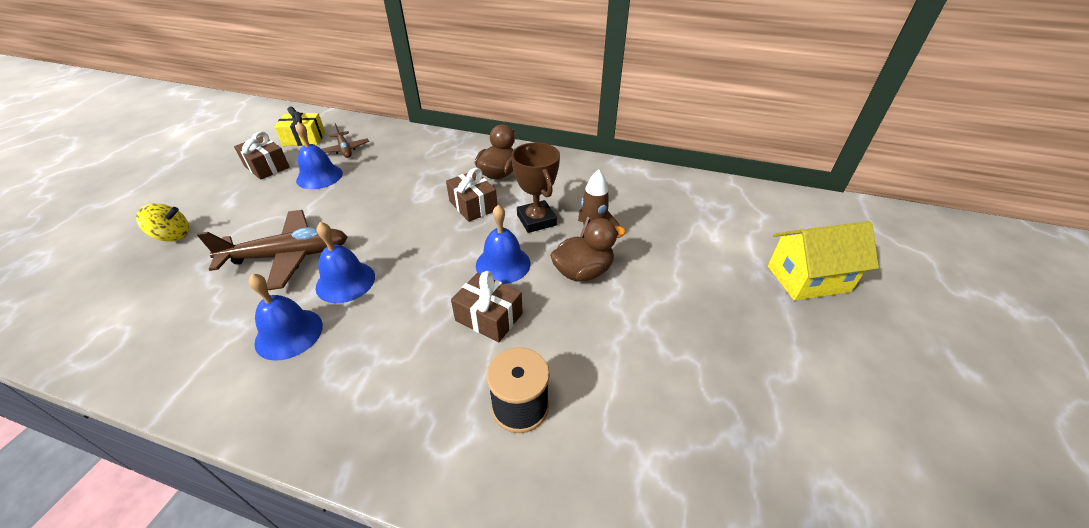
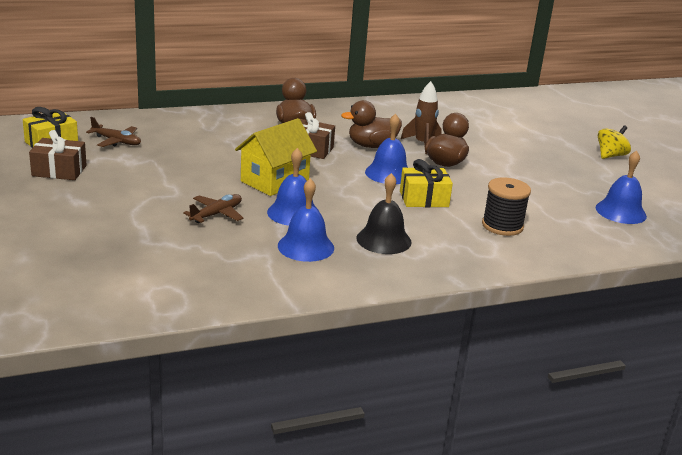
camera: 40 degrees left, 15 degrees down
yellow spinning top [136,203,189,242] -> yellow spinning top moved to [598,125,631,159]
brown plane [197,210,348,290] -> brown plane [183,194,243,223], size x0.55
blue bell [295,122,343,189] -> blue bell moved to [595,150,647,224]
brown gift [451,271,523,342] -> yellow gift [400,159,453,207]
brown trophy [511,142,560,233] -> brown duck [341,100,402,148]
yellow house [768,221,879,301] -> yellow house moved to [235,118,317,196]
none -> black bell [356,173,412,254]

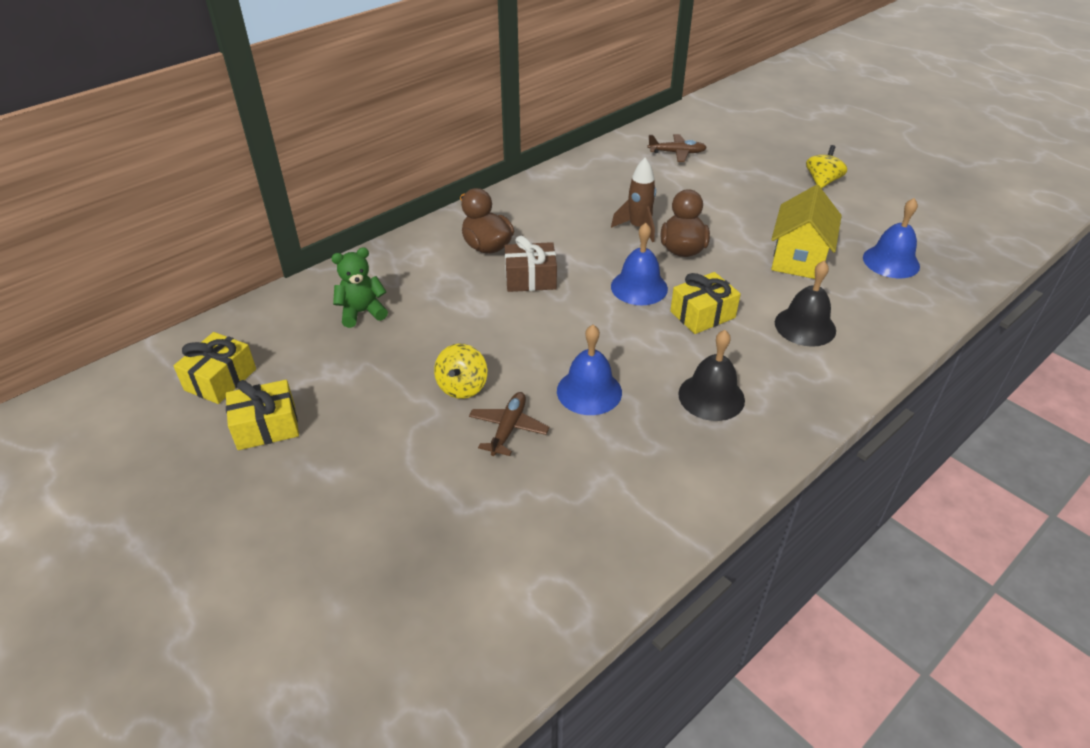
camera: 20 degrees left, 15 degrees up
brown gift [29,130,87,180] -> yellow gift [226,380,299,450]
brown plane [86,117,141,147] -> brown plane moved to [648,134,707,162]
yellow house [235,118,317,196] -> yellow house moved to [771,185,842,279]
blue bell [278,178,334,262] -> none
brown duck [341,100,402,148] -> none
black spool [482,177,531,236] -> black bell [775,261,836,347]
none -> green teddy bear [331,247,388,328]
none -> yellow spinning top [434,344,487,399]

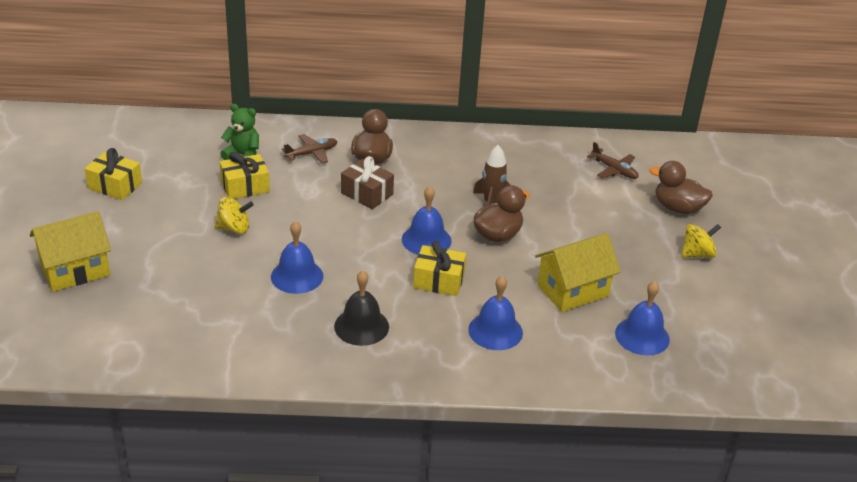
camera: 40 degrees right, 5 degrees down
yellow gift [174,332,256,404] -> yellow gift moved to [220,152,270,199]
yellow spinning top [434,344,487,399] -> yellow spinning top turned 150 degrees counterclockwise [215,197,254,234]
brown plane [469,392,550,456] -> brown plane moved to [282,134,338,164]
black bell [775,261,836,347] -> blue bell [468,275,523,350]
none -> yellow house [30,211,111,292]
none -> brown duck [649,161,713,214]

